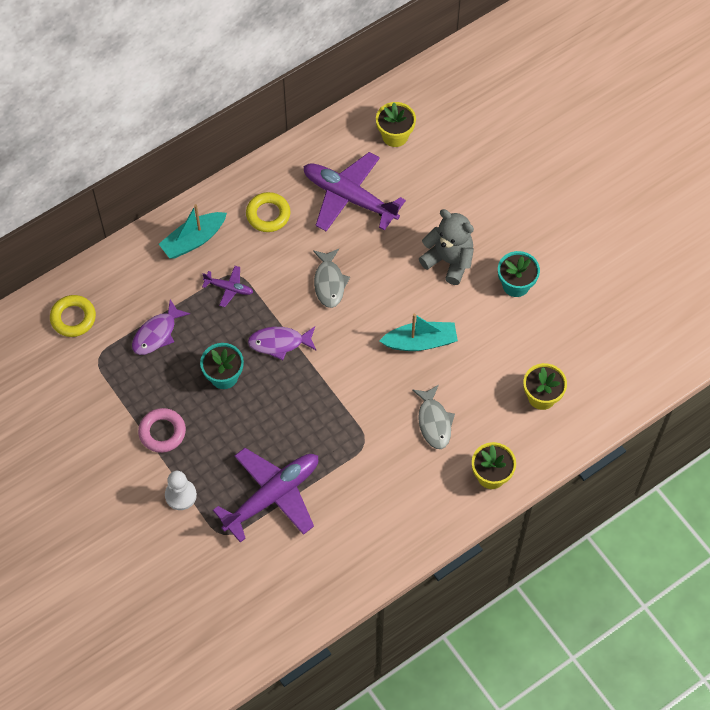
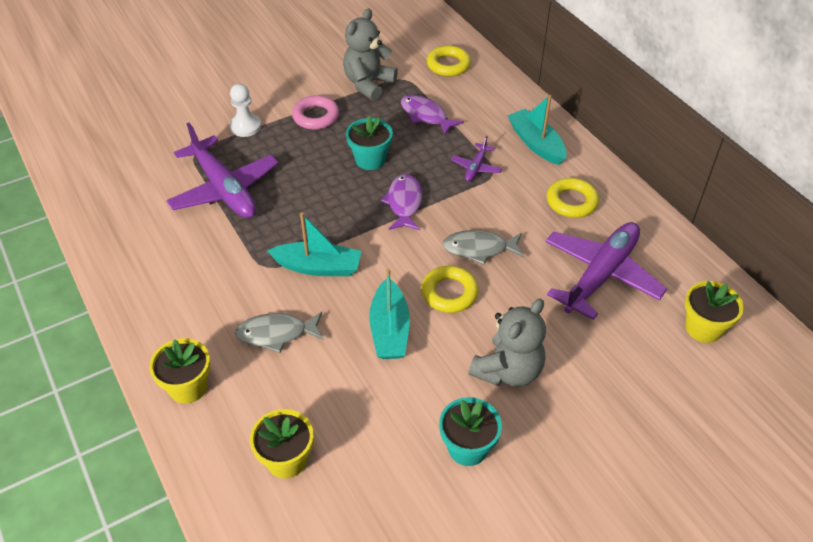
camera: 95 degrees right, 15 degrees down
none -> turquoise boat [267,212,362,276]
none -> grey teddy bear [343,8,398,101]
none -> yellow ring [421,266,479,313]

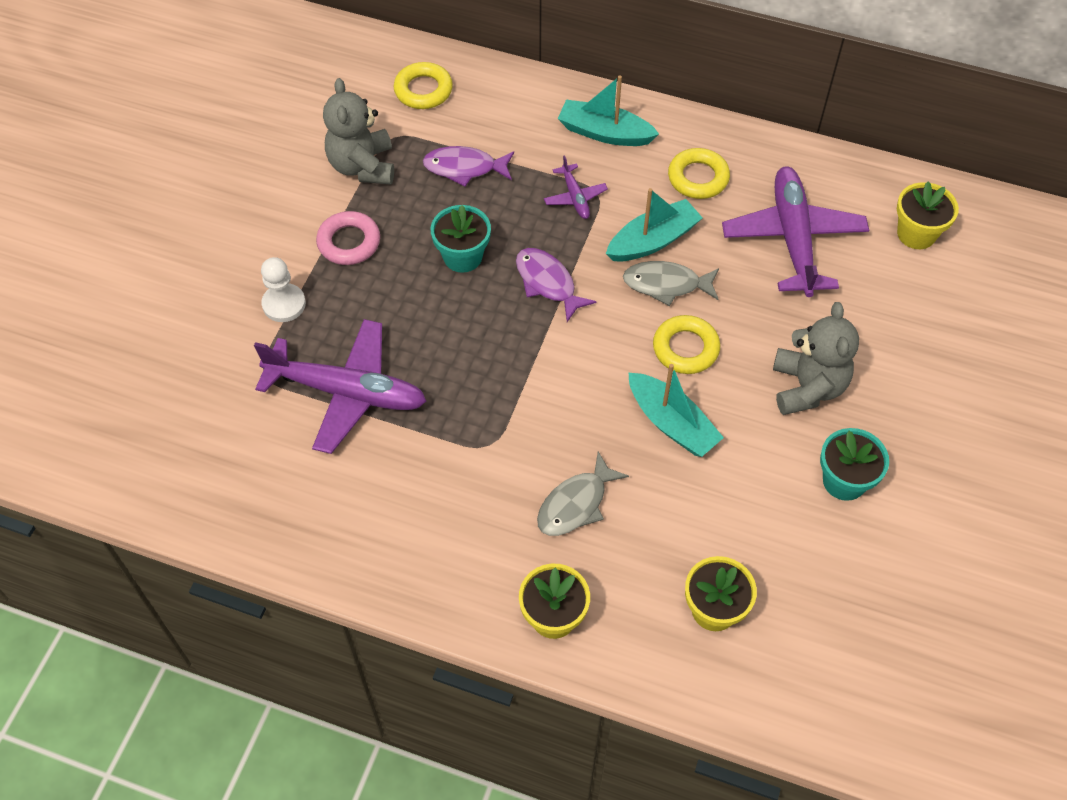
camera: 40 degrees left, 10 degrees up
turquoise boat [267,212,362,276] -> turquoise boat moved to [606,188,703,262]
grey fish [443,230,524,265] -> grey fish turned 45 degrees clockwise [623,261,719,306]

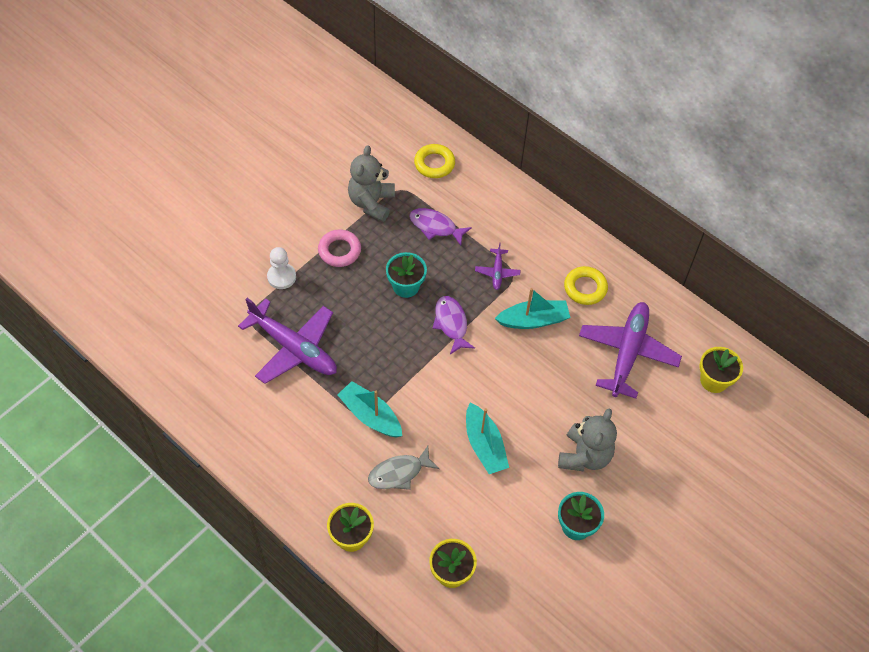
camera: 20 degrees right, 0 degrees up
turquoise boat [558,76,659,146] -> turquoise boat moved to [337,381,402,438]
grey fish [623,261,719,306] -> none
yellow ring [653,315,720,374] -> none

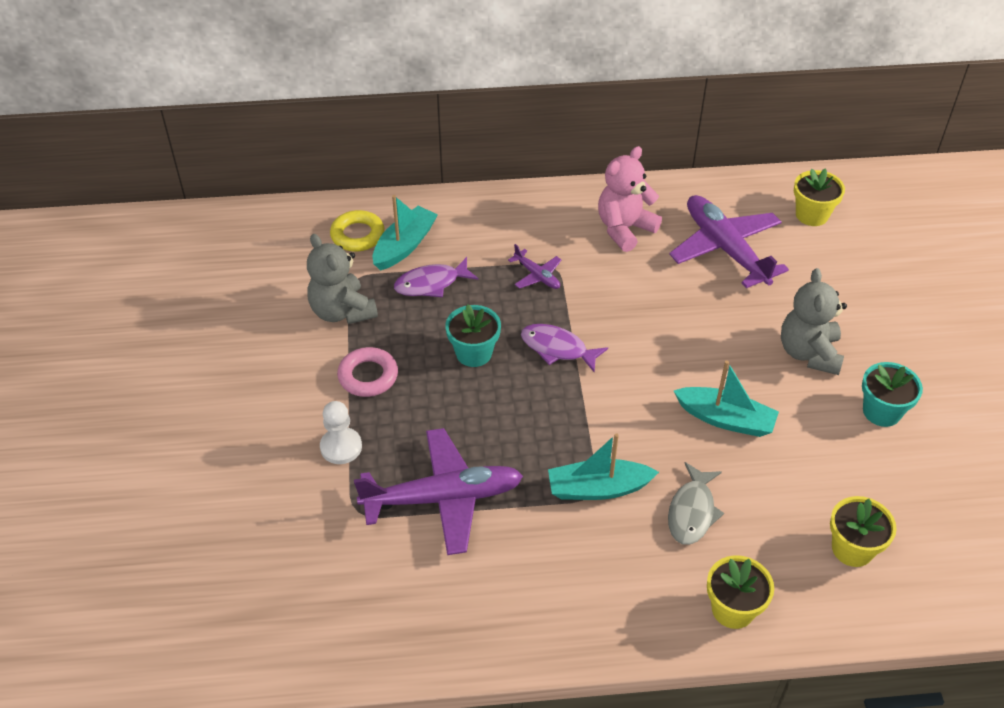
camera: 45 degrees left, 10 degrees down
turquoise boat [495,288,570,329] -> turquoise boat moved to [373,195,438,271]
grey teddy bear [558,409,617,471] -> grey teddy bear turned 150 degrees counterclockwise [781,268,847,375]
yellow ring [564,266,608,305] -> pink teddy bear [598,146,662,252]

